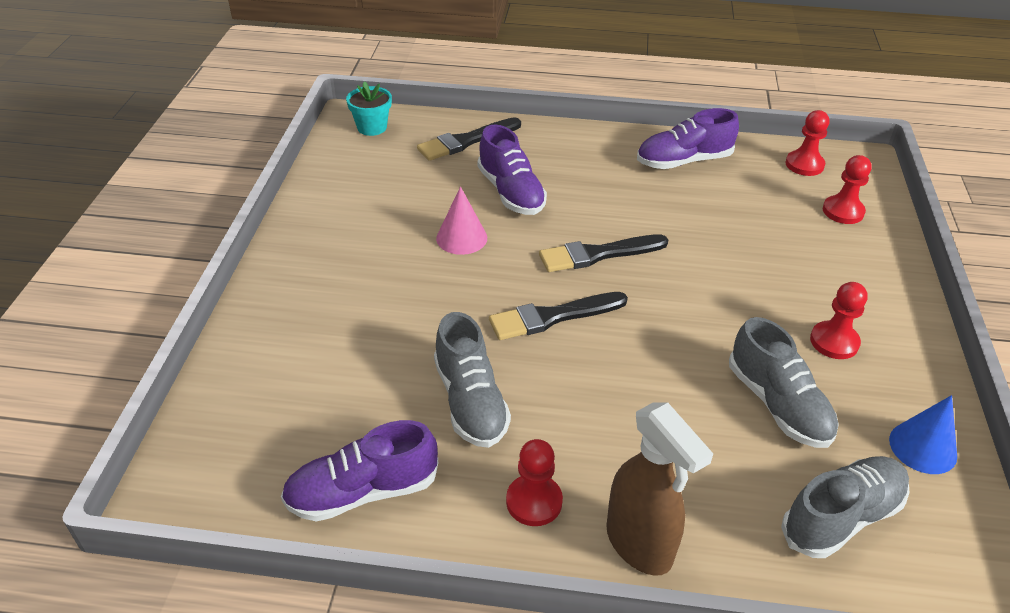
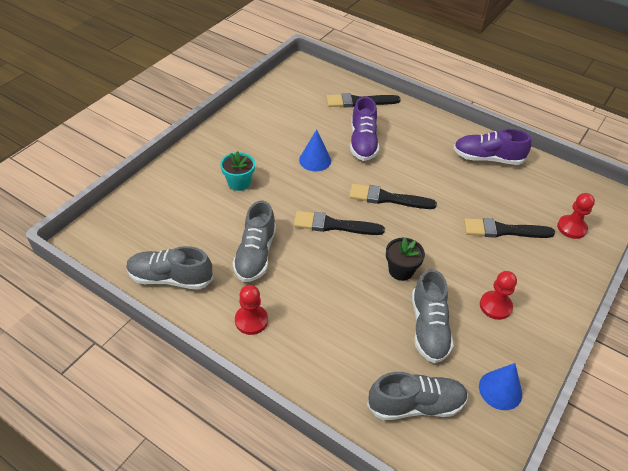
camera: 25 degrees right, 5 degrees up
purple shoe [281,420,438,522] -> grey shoe [126,246,214,290]
turquoise flower pot [346,81,392,136] -> turquoise flower pot moved to [220,151,255,191]
pink cone [436,186,487,255] -> blue cone [299,129,331,171]
brown spray bottle [606,402,713,576] -> none
red pawn [785,110,829,176] -> none
none -> black flower pot [386,238,425,281]
none -> black brush [464,218,555,238]

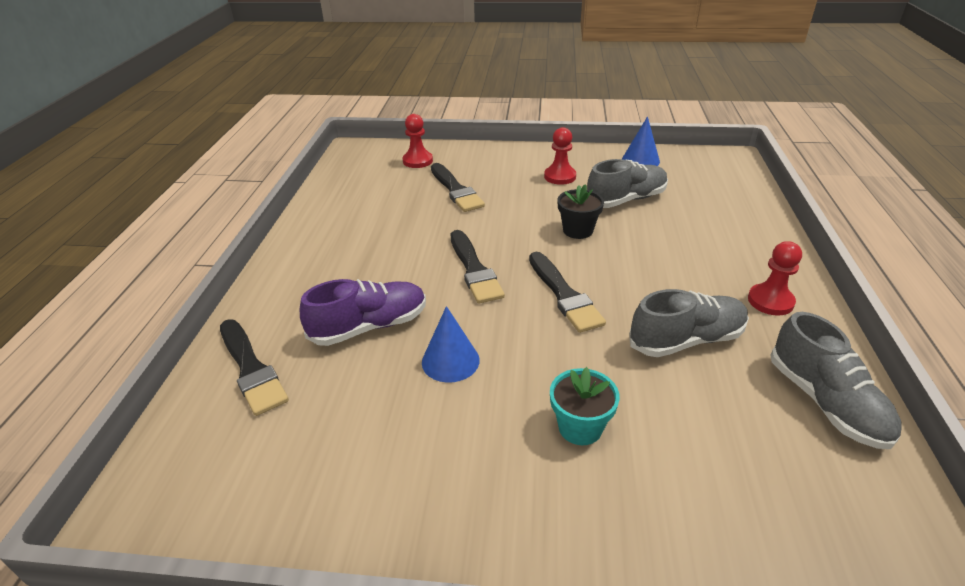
camera: 115 degrees left, 10 degrees down
grey shoe [367,372,468,420] -> none
purple shoe [453,129,532,165] -> none

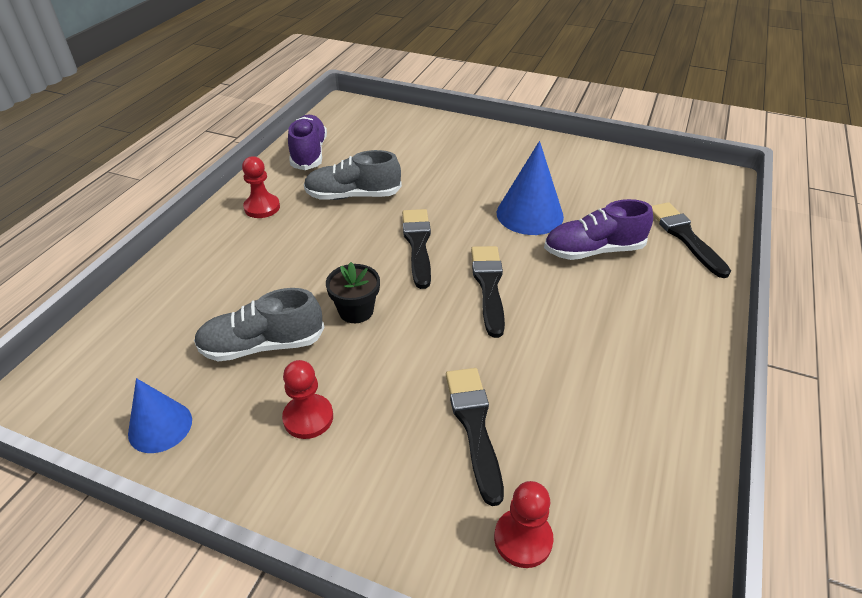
camera: 165 degrees left, 5 degrees up
blue cone [422,306,480,383] -> blue cone [497,141,564,235], size x1.53
turquoise flower pot [550,367,620,445] -> none
grey shoe [771,312,902,449] -> purple shoe [288,115,327,170]

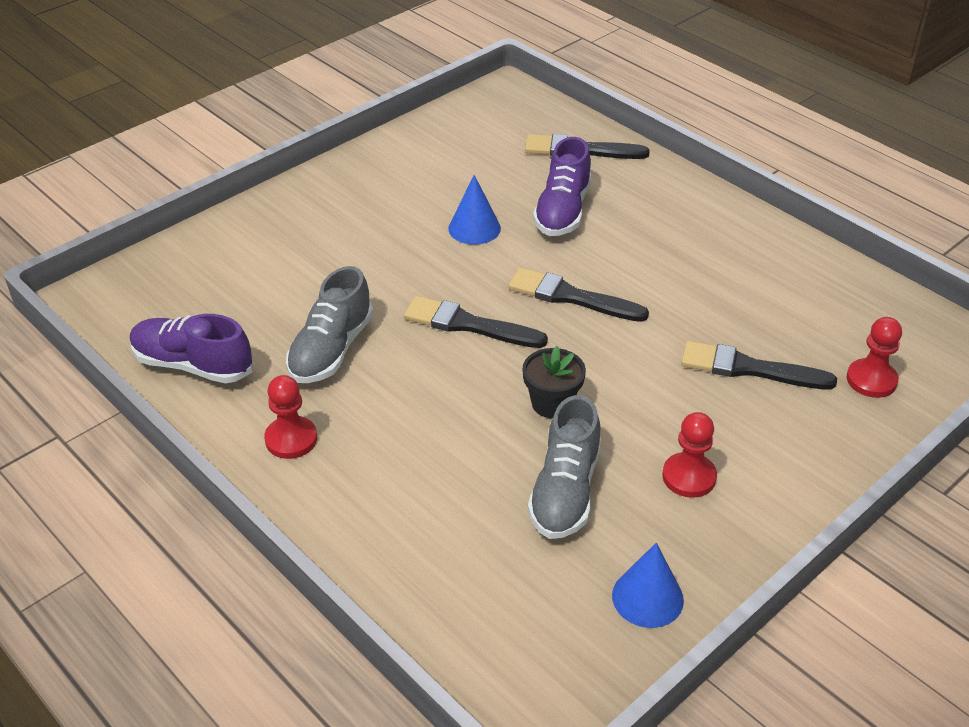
camera: 65 degrees left, 0 degrees up
blue cone [497,141,564,235] -> blue cone [448,175,501,245], size x0.65

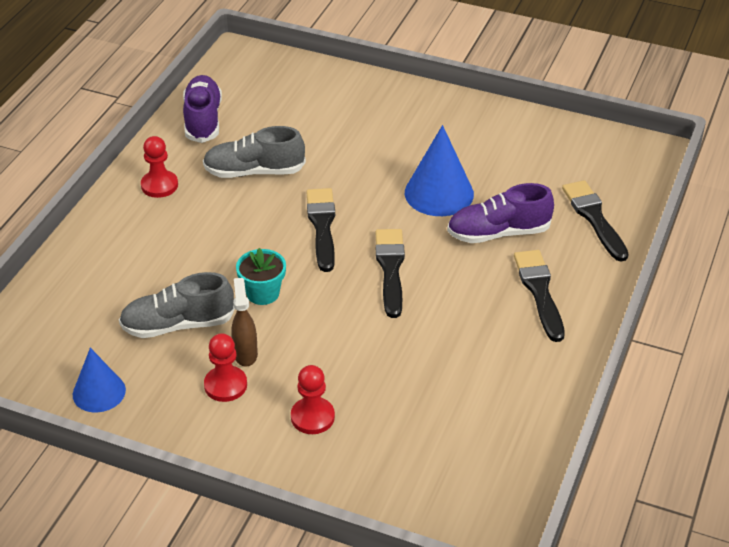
camera: 65 degrees right, 0 degrees up
blue cone [448,175,501,245] -> blue cone [405,125,474,216], size x1.53
black flower pot [522,346,586,418] -> turquoise flower pot [236,248,286,305]
black brush [681,341,837,389] -> black brush moved to [514,250,565,342]
red pawn [847,317,902,398] -> red pawn moved to [291,365,335,434]
none -> brown spray bottle [231,278,258,367]

